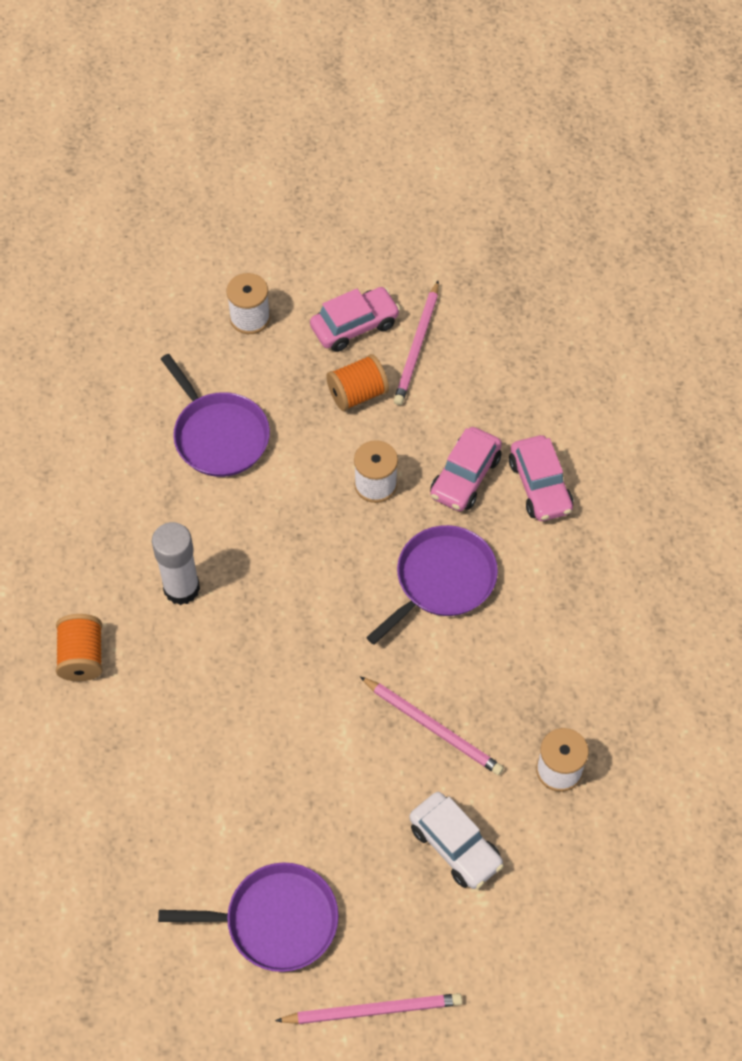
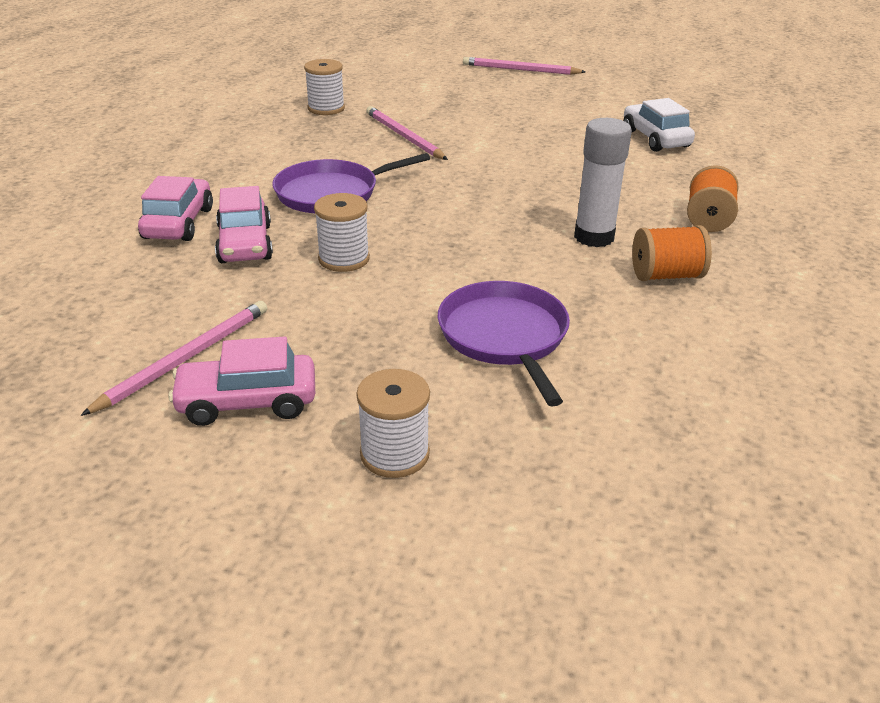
camera: 160 degrees left, 25 degrees down
purple pan [158,862,339,972] -> none
orange spool [326,354,389,411] -> orange spool moved to [632,225,712,281]
white car [409,792,504,889] -> white car moved to [623,98,695,152]
pink car [430,427,502,511] -> pink car turned 120 degrees clockwise [215,186,273,263]

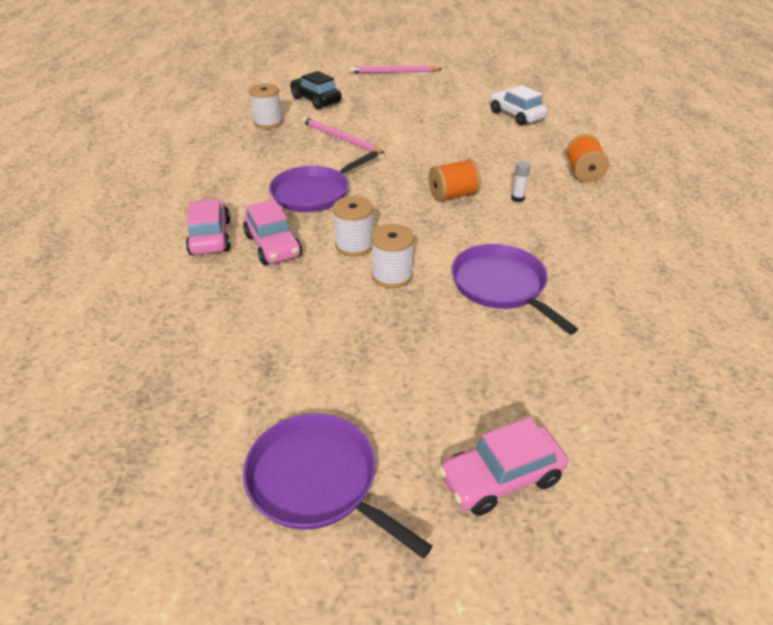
camera: 15 degrees left, 5 degrees up
pink pencil [80,301,267,416] -> none
pink car [168,337,315,426] -> pink car moved to [439,417,568,516]
white spool [356,369,430,478] -> white spool moved to [371,224,414,288]
white glue stick [574,118,632,247] -> white glue stick [511,161,531,202], size x0.46
orange spool [632,225,712,281] -> orange spool moved to [428,159,481,202]
none -> purple pan [243,413,432,559]
none -> black car [290,71,342,110]

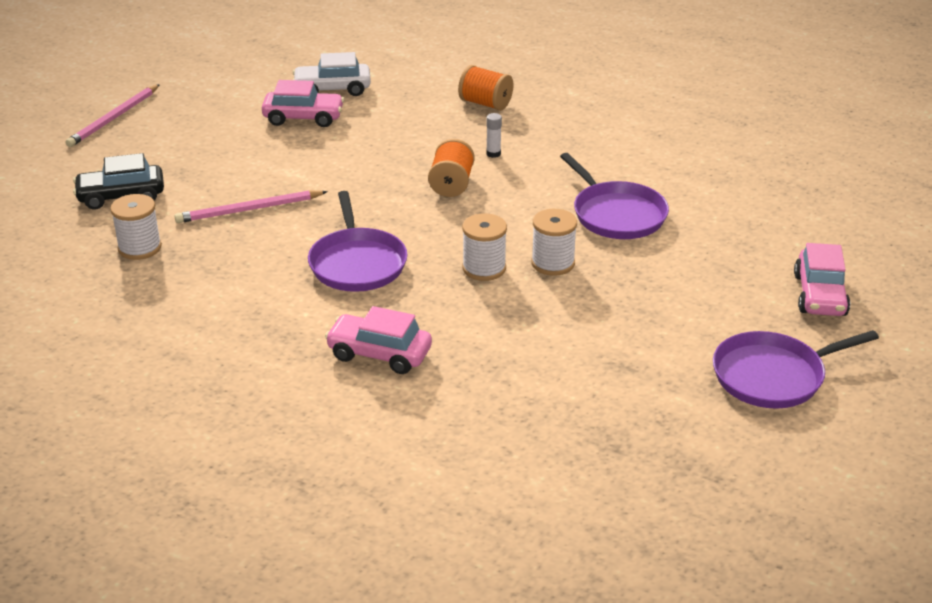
camera: 60 degrees left, 5 degrees down
pink car [243,199,302,265] -> pink car moved to [262,80,344,127]
purple pan [451,244,578,334] -> purple pan turned 120 degrees counterclockwise [560,153,669,239]

